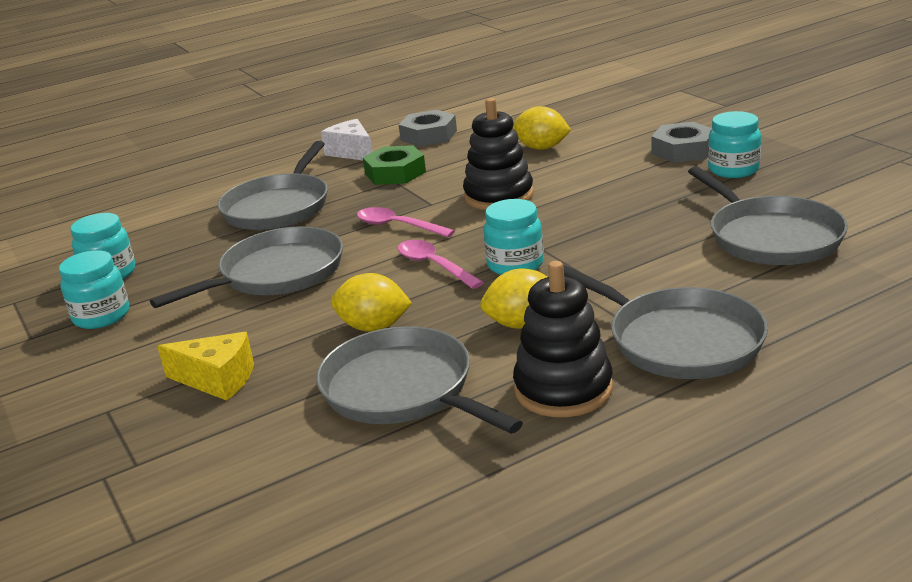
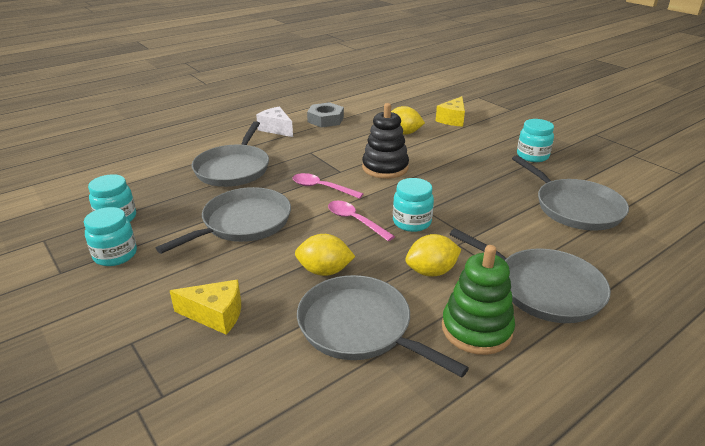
camera: 10 degrees left, 5 degrees up
green nut [363,145,426,185] -> none
black stacking toy [513,261,613,417] -> green stacking toy [442,245,515,355]
grey nut [651,122,712,163] -> none
none -> yellow cheese [436,96,465,127]

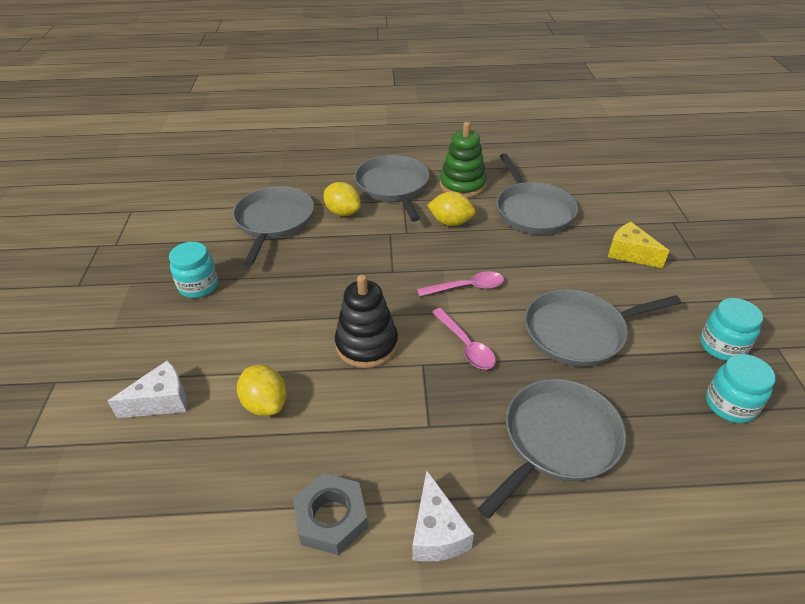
camera: 145 degrees left, 10 degrees up
yellow lemon [295,234,356,276] -> yellow lemon moved to [324,182,361,216]
pink spoon [328,201,395,241] -> pink spoon turned 90 degrees counterclockwise [417,271,504,296]
turquoise jar [393,178,434,232] -> none
yellow cheese [436,96,465,127] -> white cheese [107,360,187,418]

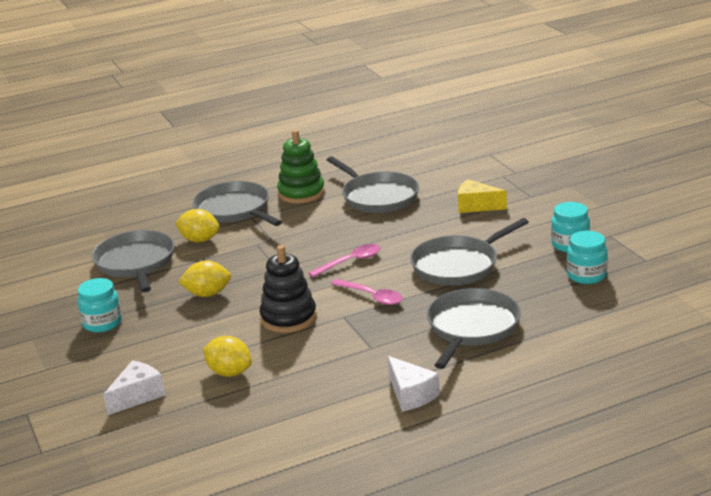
camera: 20 degrees left, 15 degrees down
grey nut [293,473,368,555] -> none
yellow lemon [427,191,476,226] -> yellow lemon moved to [178,260,231,297]

